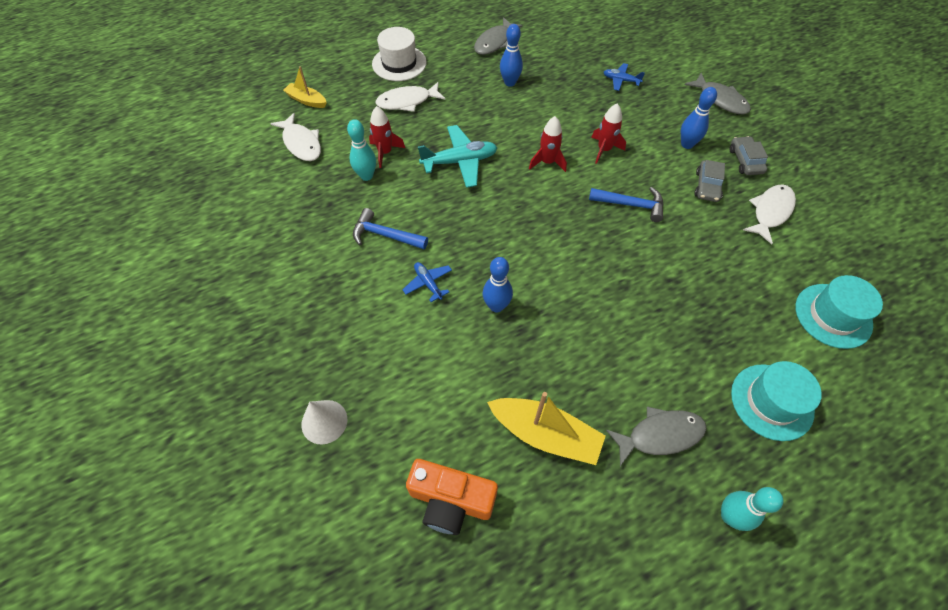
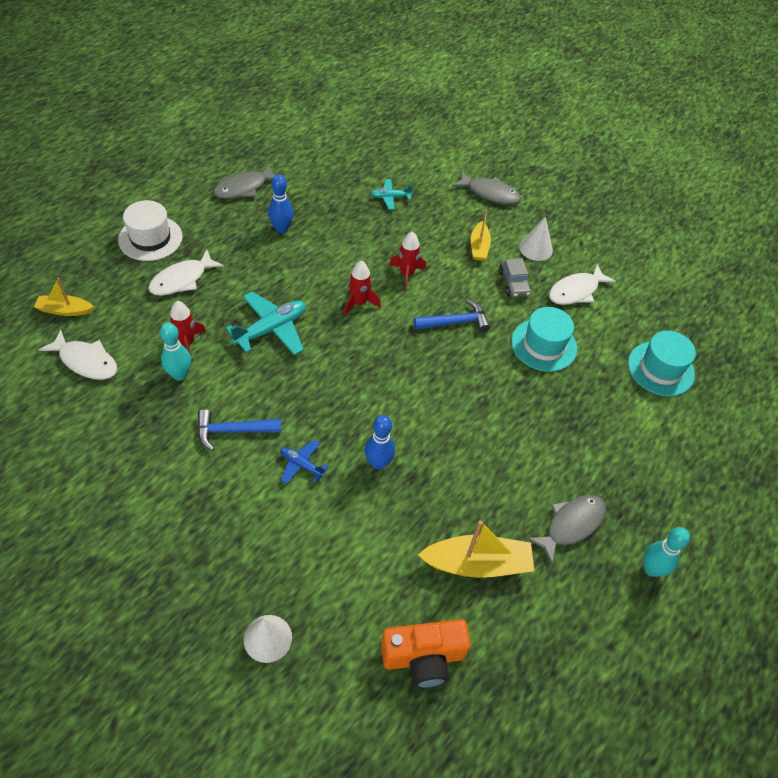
camera: 30 degrees left, 5 degrees down
grey fish [474,17,523,55] -> grey fish turned 45 degrees clockwise [213,164,275,199]
blue plane [604,63,645,91] -> turquoise plane [371,179,413,210]
blue bowling pin [681,87,717,149] -> yellow boat [471,210,491,261]
grey car [729,136,768,175] -> white cone [519,217,553,261]
turquoise hat [731,361,822,441] -> turquoise hat moved to [511,307,577,372]
white fish [743,184,796,244] -> white fish turned 135 degrees counterclockwise [549,264,616,305]

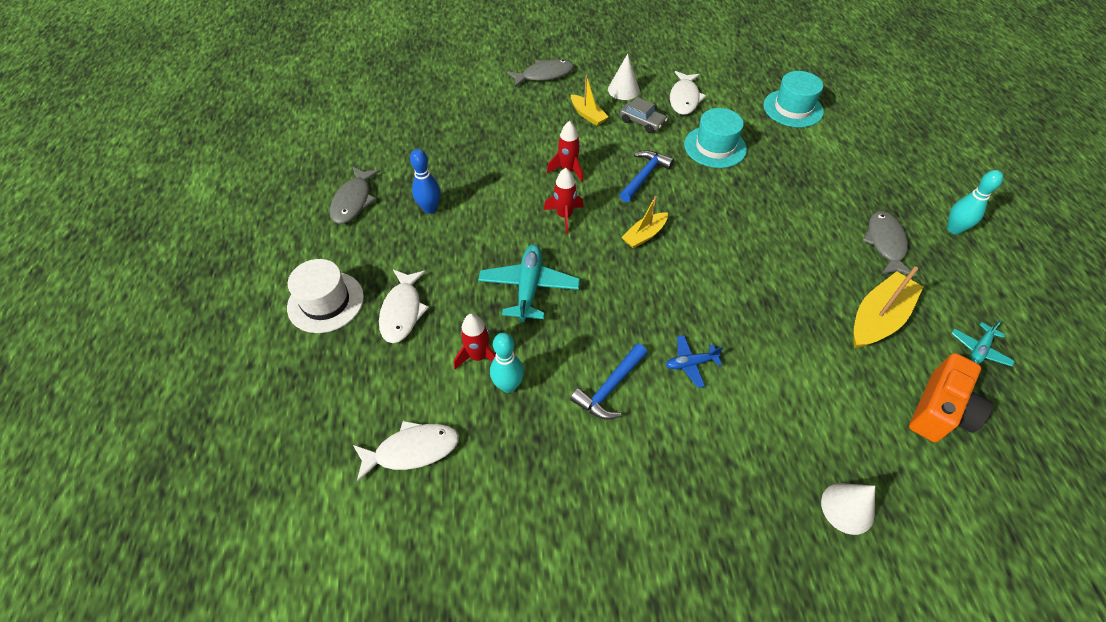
camera: 40 degrees left, 0 degrees up
yellow boat [34,278,94,316] -> yellow boat moved to [621,196,668,249]
blue bowling pin [365,415,395,470] -> none
turquoise plane [371,179,413,210] -> turquoise plane moved to [951,320,1015,366]

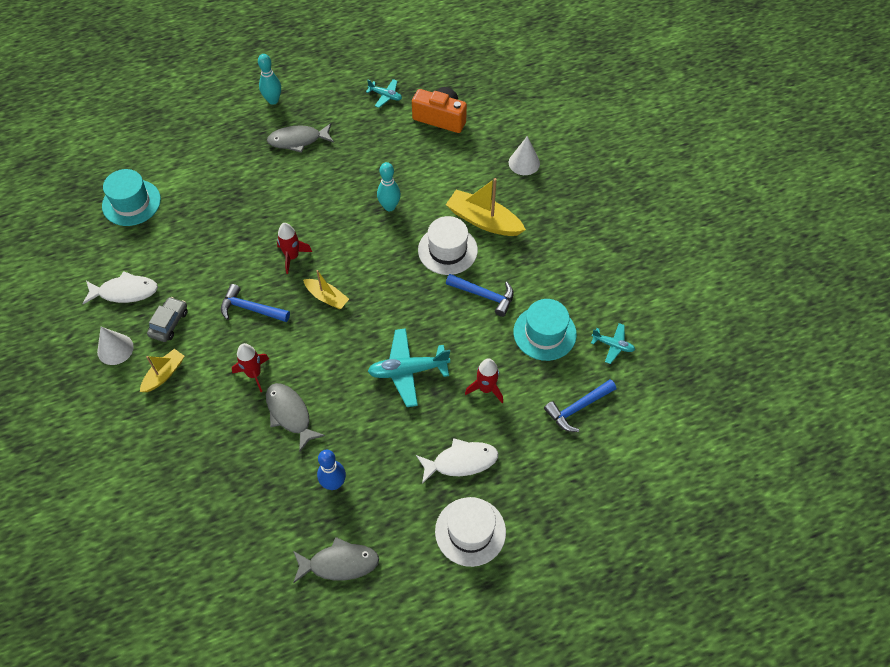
camera: 105 degrees left, 5 degrees up
white fish [353,421,459,482] -> blue hammer [544,379,616,432]
turquoise bowling pin [490,333,524,393] -> turquoise bowling pin moved to [377,162,401,211]
grey fish [507,59,574,87] -> grey fish moved to [266,383,325,452]
red rocket [544,168,584,233] -> red rocket moved to [277,223,312,274]
blue plane [666,335,723,388] -> white hat [418,216,478,275]
turquoise hat [684,108,747,168] -> turquoise hat moved to [513,299,577,361]
yellow boat [854,266,923,349] -> yellow boat moved to [446,178,526,236]
none -> turquoise plane [591,323,635,364]

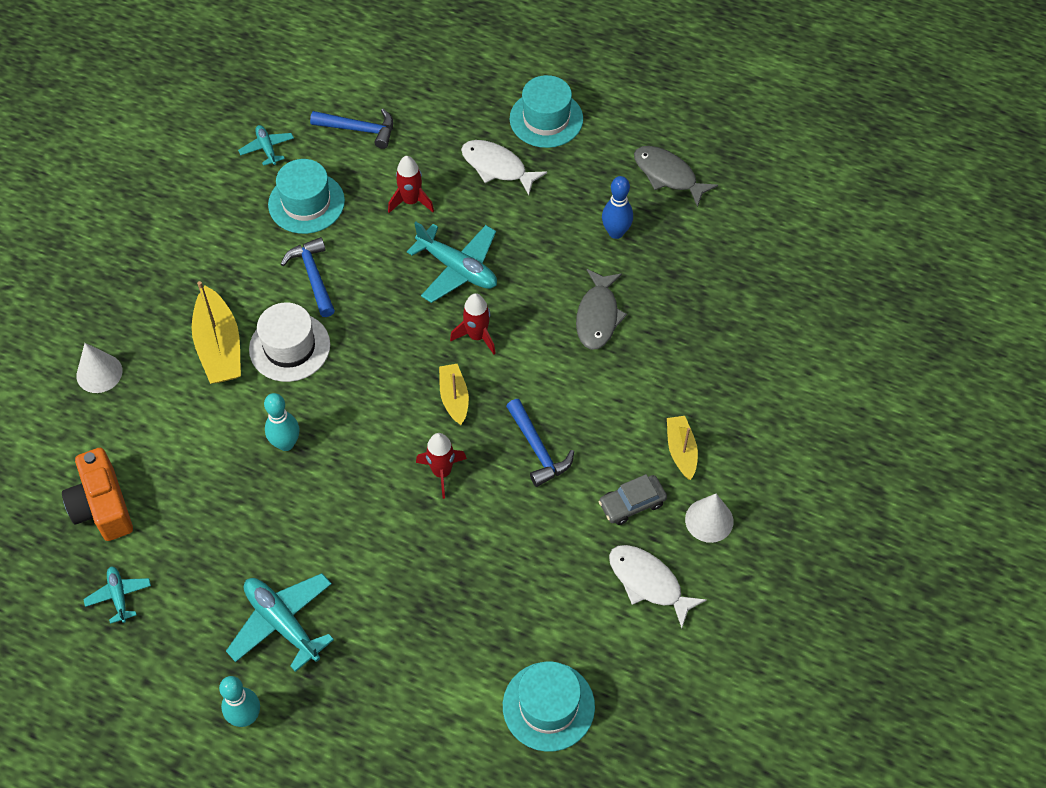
camera: 135 degrees left, 0 degrees up
yellow boat [140,349,185,392] -> yellow boat turned 90 degrees clockwise [667,416,698,480]
red rocket [232,343,269,392] -> red rocket moved to [450,293,496,355]
grey fish [267,123,334,153] -> turquoise plane [226,573,334,672]
white hat [435,497,506,567] -> turquoise hat [510,75,583,148]

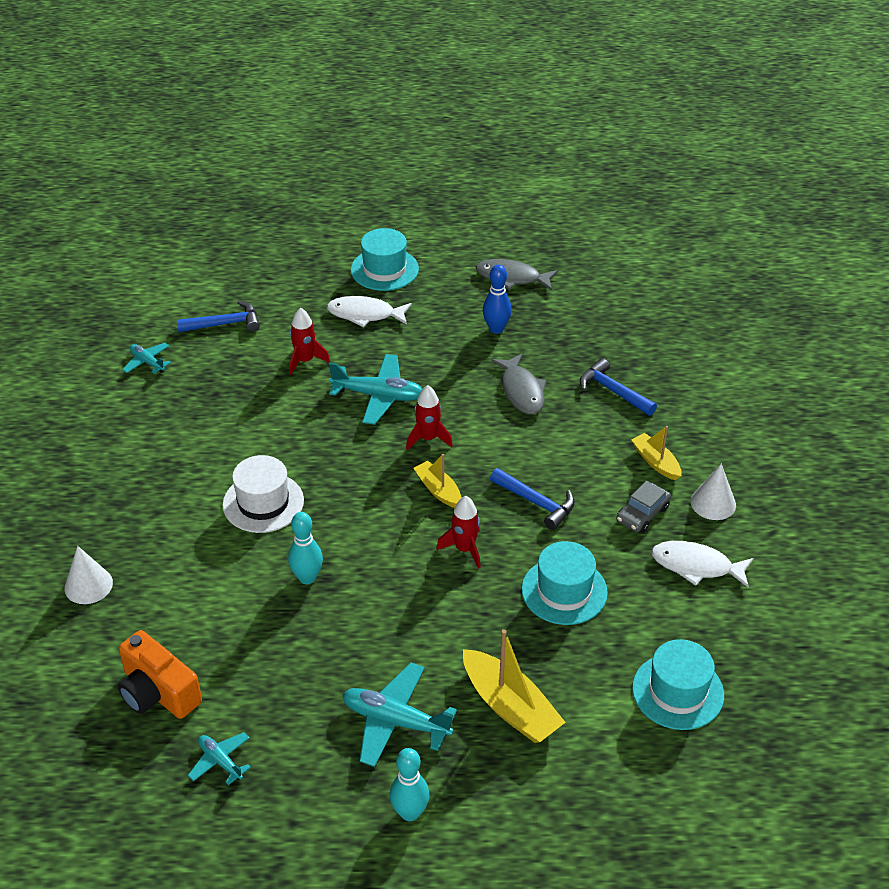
camera: 25 degrees left, 15 degrees down
yellow boat [192,281,241,384] -> yellow boat moved to [463,629,566,743]
turquoise hat [268,159,345,234] -> turquoise hat moved to [521,541,608,625]
blue hammer [281,237,335,317] -> blue hammer moved to [580,358,657,416]

